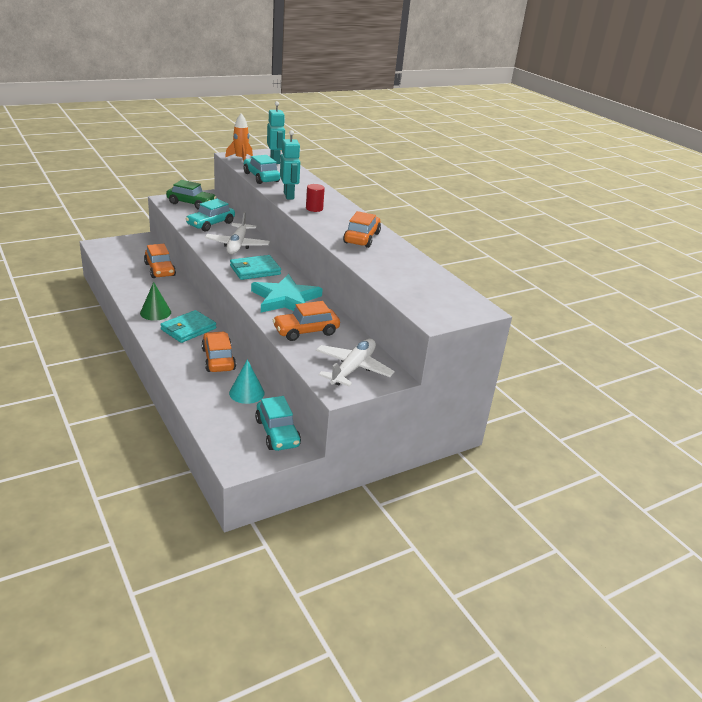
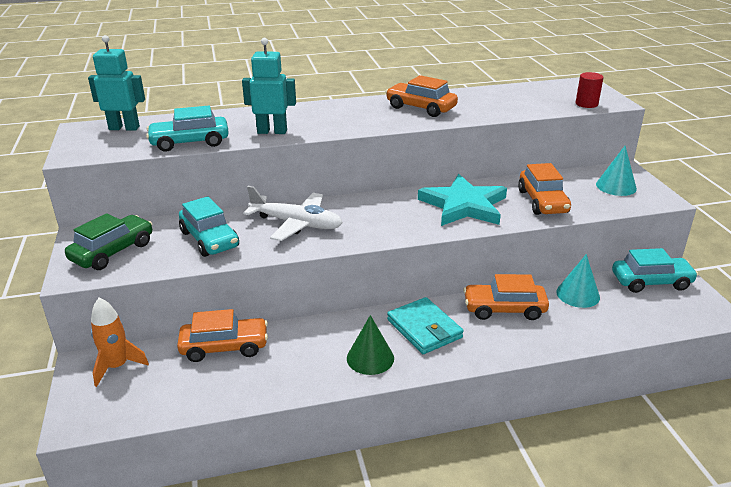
camera: 70 degrees left, 0 degrees up
orange rocket [225,113,253,161] -> orange rocket moved to [91,298,149,387]
turquoise wallet [230,255,281,280] -> none
red cylinder [306,184,325,212] -> red cylinder moved to [576,72,604,108]
white plane [316,339,395,386] -> turquoise cone [596,146,637,196]

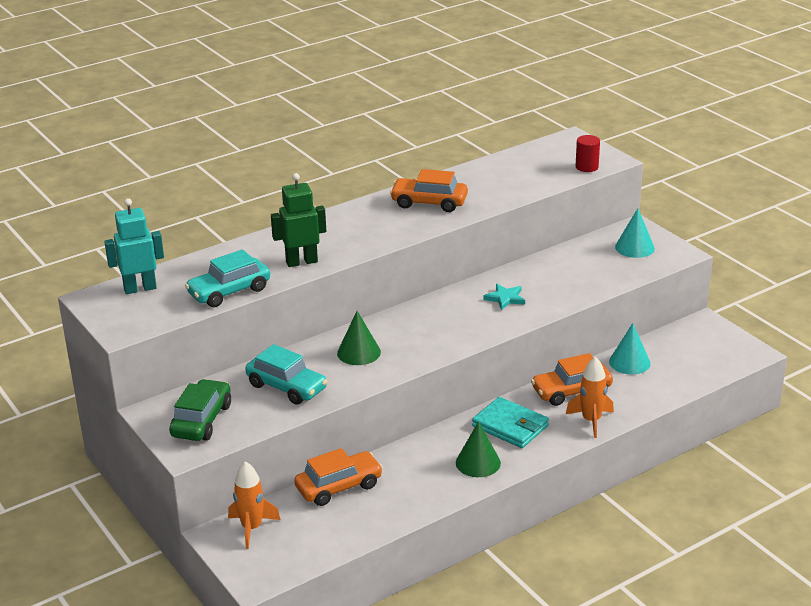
camera: 20 degrees left, 0 degrees up
turquoise robot [242,38,296,134] -> green robot [271,173,326,267]
white plane [243,186,342,241] -> green cone [337,311,381,365]
turquoise star [418,174,507,226] -> turquoise star [483,284,525,310], size x0.46
orange car [518,163,571,215] -> none
turquoise car [612,248,698,293] -> none
none -> orange rocket [566,357,614,438]

